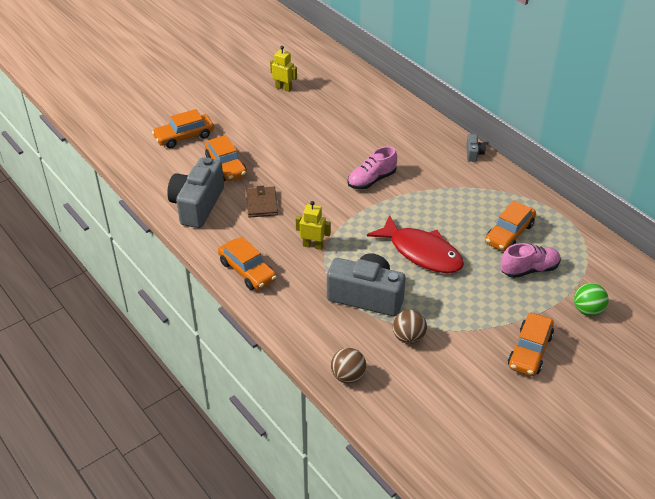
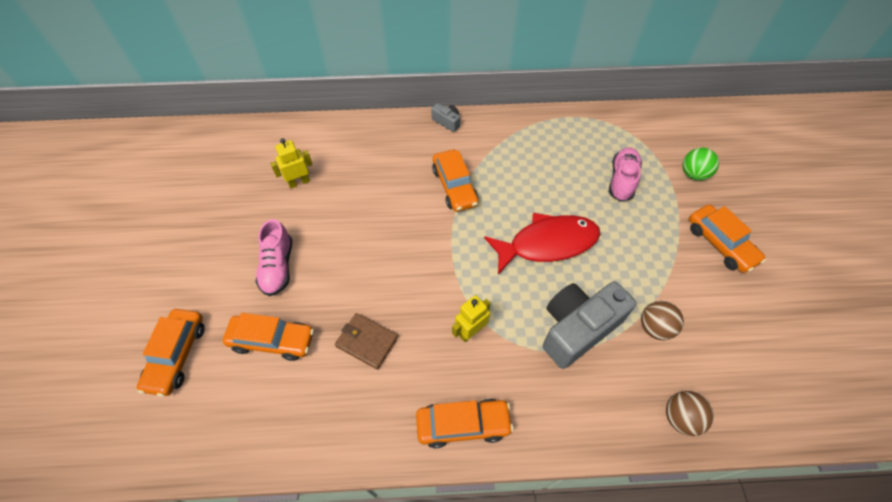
camera: 55 degrees left, 15 degrees up
grey camera [167,157,224,228] -> none
yellow robot [270,46,297,92] -> yellow robot moved to [270,139,312,188]
pink shoe [348,146,397,189] -> pink shoe moved to [255,219,292,296]
orange car [485,201,536,251] -> orange car moved to [432,150,478,212]

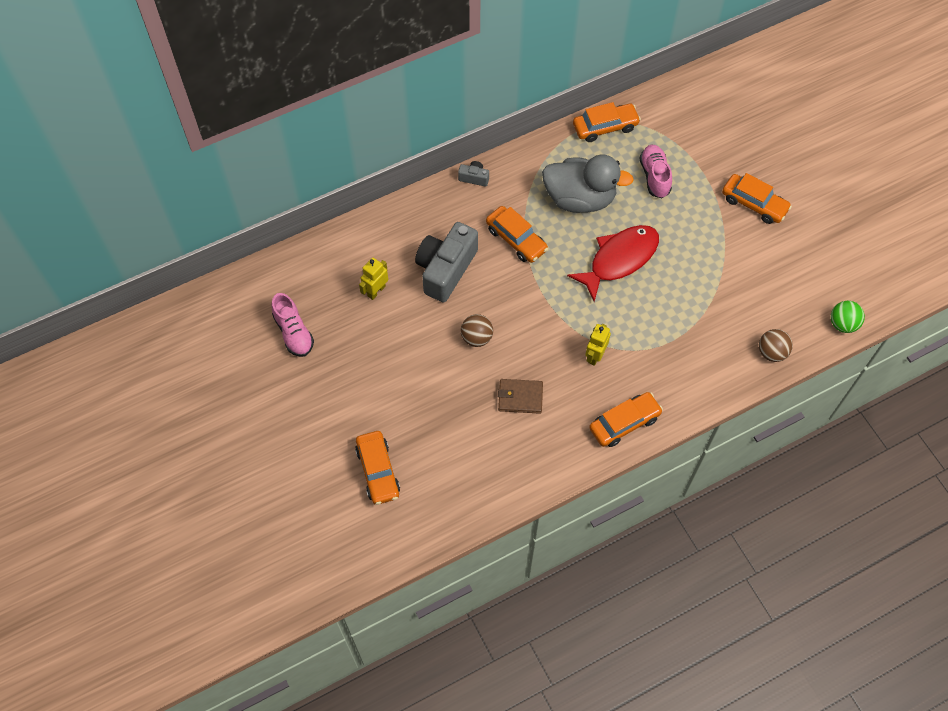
camera: 25 degrees left, 5 degrees up
orange car [223,313,314,361] -> orange car moved to [573,102,641,142]
pink shoe [255,219,292,296] -> pink shoe moved to [271,293,314,357]
grey camera [543,281,636,369] -> grey camera moved to [415,222,478,303]
brown ball [641,301,684,340] -> brown ball moved to [461,314,493,347]
green ball [683,147,719,181] -> green ball moved to [831,301,865,333]
none -> grey duck [542,155,634,213]

